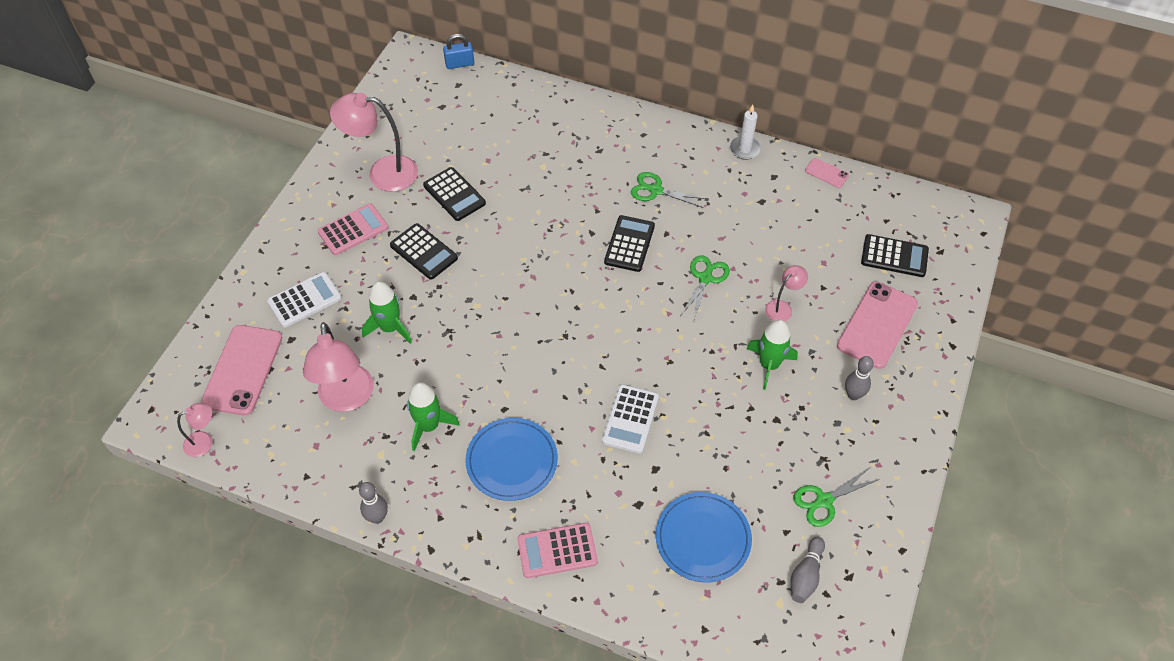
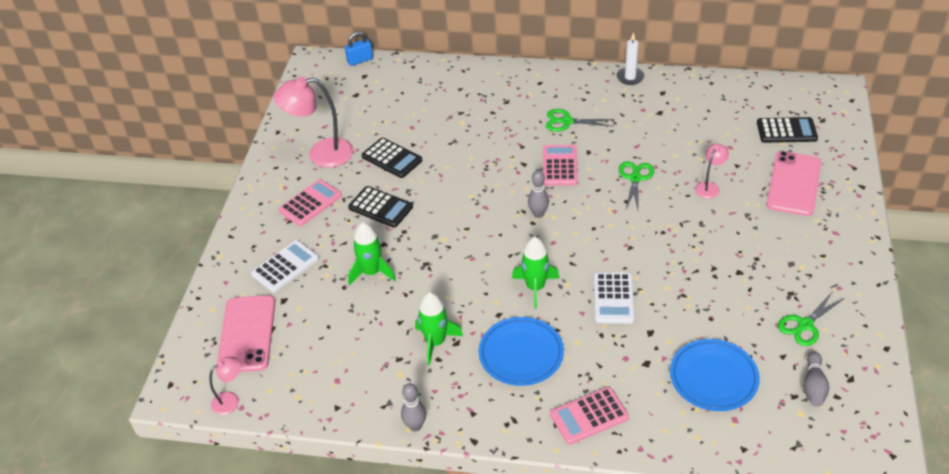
camera: 10 degrees left, 10 degrees down
pink lamp [303,322,374,412] -> none
black calculator [604,215,655,272] -> pink calculator [543,145,578,186]
green rocket [746,320,798,390] -> green rocket moved to [512,237,559,309]
pink phone [805,158,849,188] -> none
grey bowling pin [845,356,874,400] -> grey bowling pin moved to [528,170,549,218]

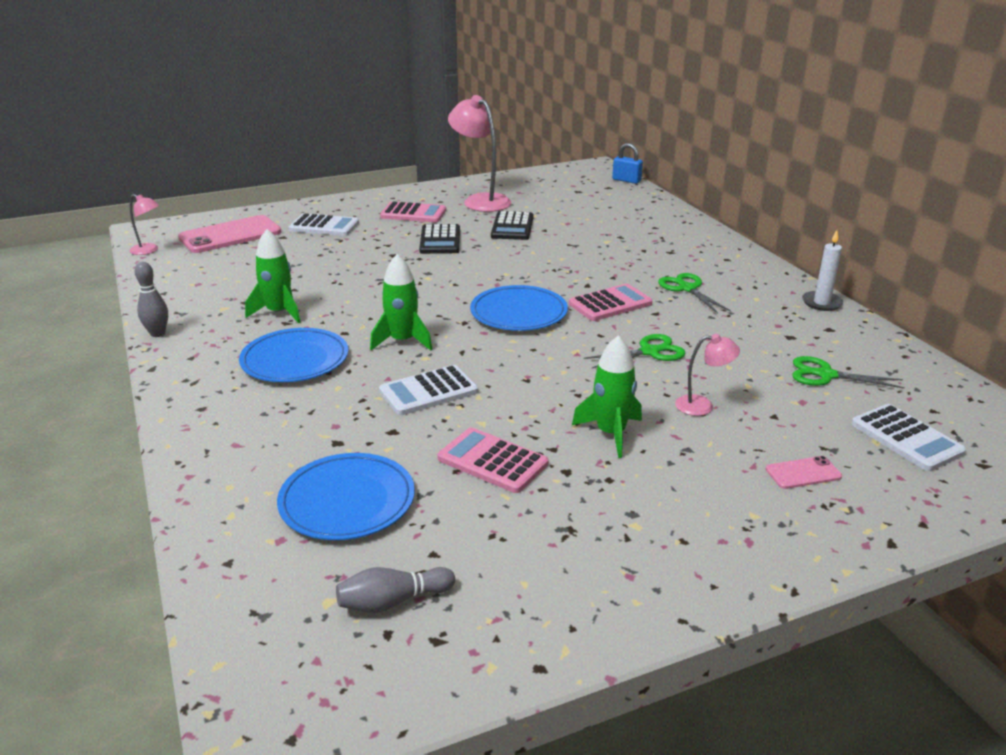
camera: 55 degrees right, 15 degrees down
green rocket [348,222,396,285] -> green rocket moved to [572,335,642,458]
grey bowling pin [528,170,549,218] -> blue plate [470,285,568,331]
pink calculator [550,387,629,444] -> pink calculator moved to [437,428,548,493]
black calculator [757,117,818,143] -> white calculator [851,404,966,471]
pink phone [766,151,821,216] -> pink phone [765,456,842,489], size x0.47
green scissors [778,291,845,346] -> green scissors moved to [792,356,905,389]

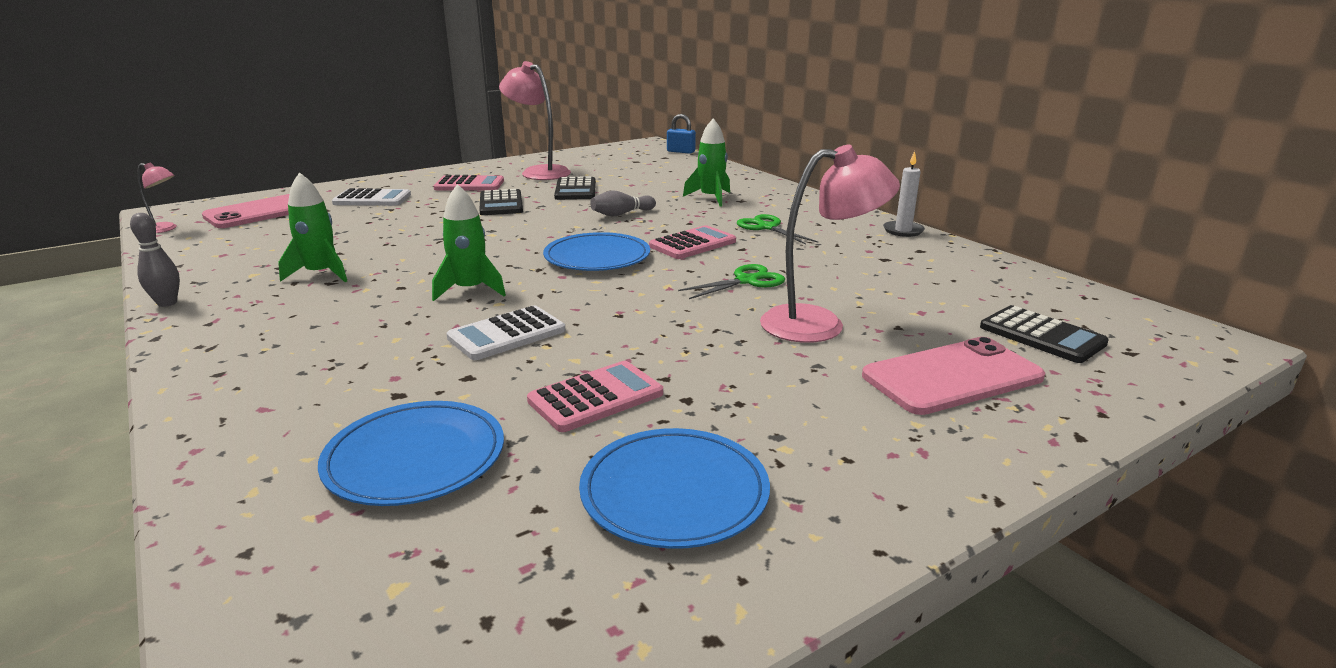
camera: 10 degrees left, 5 degrees down
blue plate [239,328,348,382] -> blue plate moved to [579,428,770,549]
grey bowling pin [336,567,455,613] -> grey bowling pin moved to [590,190,656,216]
pink calculator [437,428,548,493] -> pink calculator turned 120 degrees clockwise [527,361,663,432]
green rocket [572,335,642,458] -> green rocket moved to [683,118,730,207]
pink lamp [675,334,740,416] -> pink lamp [760,145,900,343], size x1.96
pink phone [765,456,842,489] -> pink phone [862,337,1045,415], size x2.15
green scissors [792,356,905,389] -> none
white calculator [851,404,966,471] -> black calculator [980,305,1109,363]

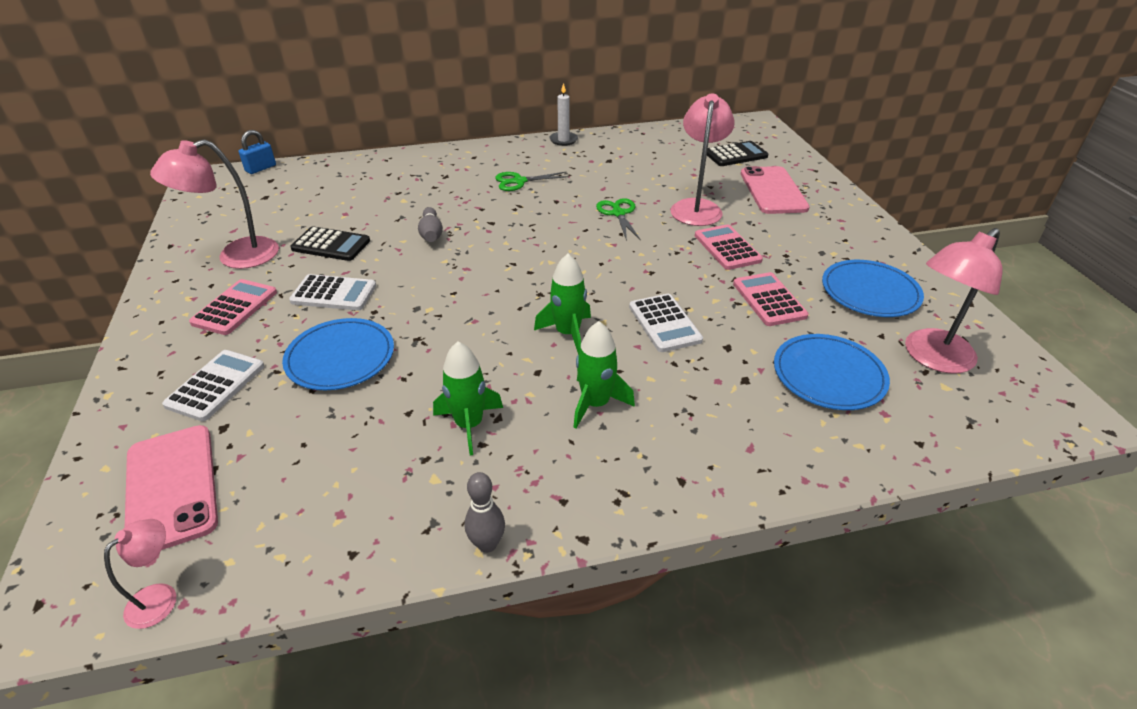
camera: 70 degrees left, 15 degrees up
black calculator [479,189,523,215] -> white calculator [289,274,376,311]
blue plate [543,232,650,271] -> blue plate moved to [282,318,394,390]
pink calculator [649,225,736,259] -> pink calculator moved to [695,224,763,270]
green rocket [683,118,730,207] -> green rocket moved to [573,321,635,428]
none -> pink lamp [905,228,1002,374]

